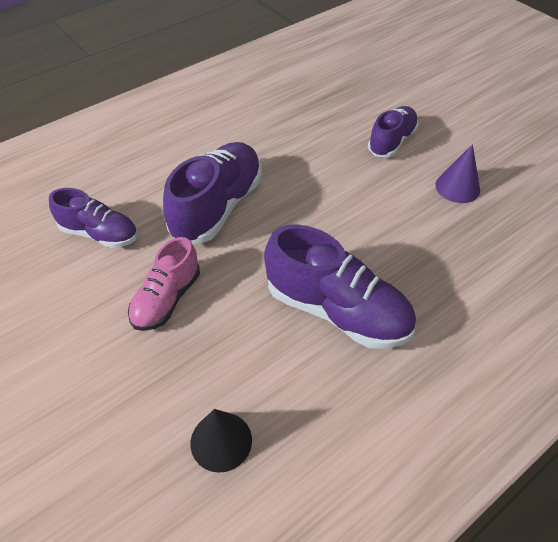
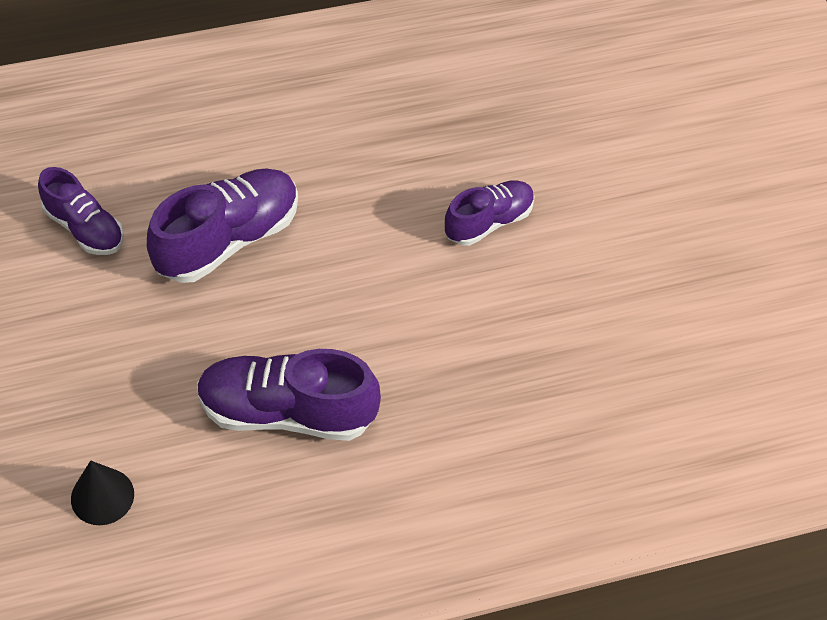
camera: 20 degrees right, 5 degrees up
pink shoe [128,237,200,331] -> none
purple shoe [264,224,416,349] -> purple shoe turned 135 degrees clockwise [197,349,381,441]
purple cone [436,144,480,203] -> none

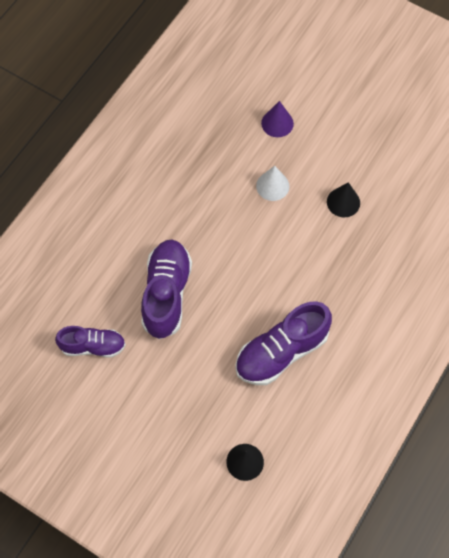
camera: 40 degrees left, 10 degrees up
purple shoe [445,180,534,246] -> white cone [256,166,290,201]
none -> purple cone [261,101,294,137]
none -> black cone [327,182,360,217]

